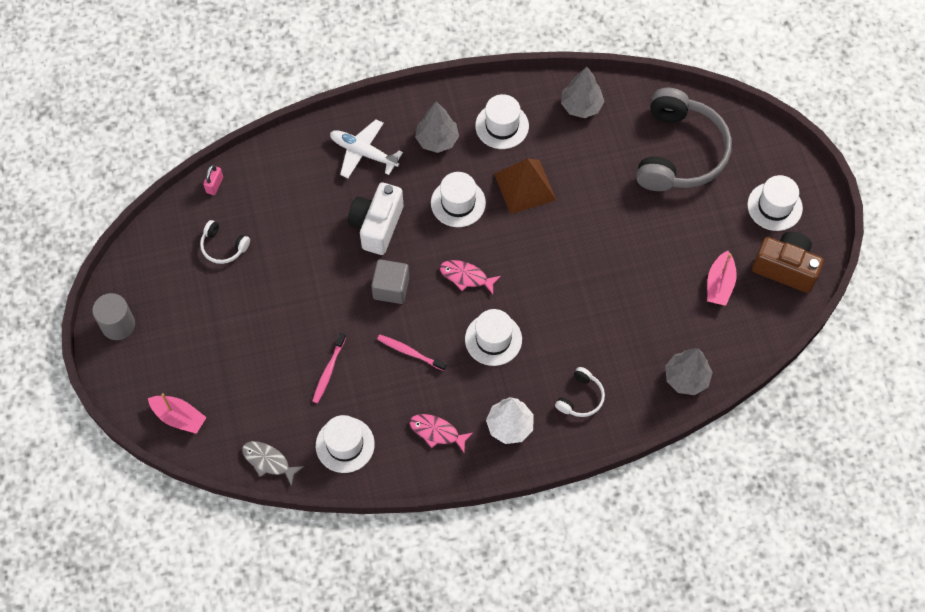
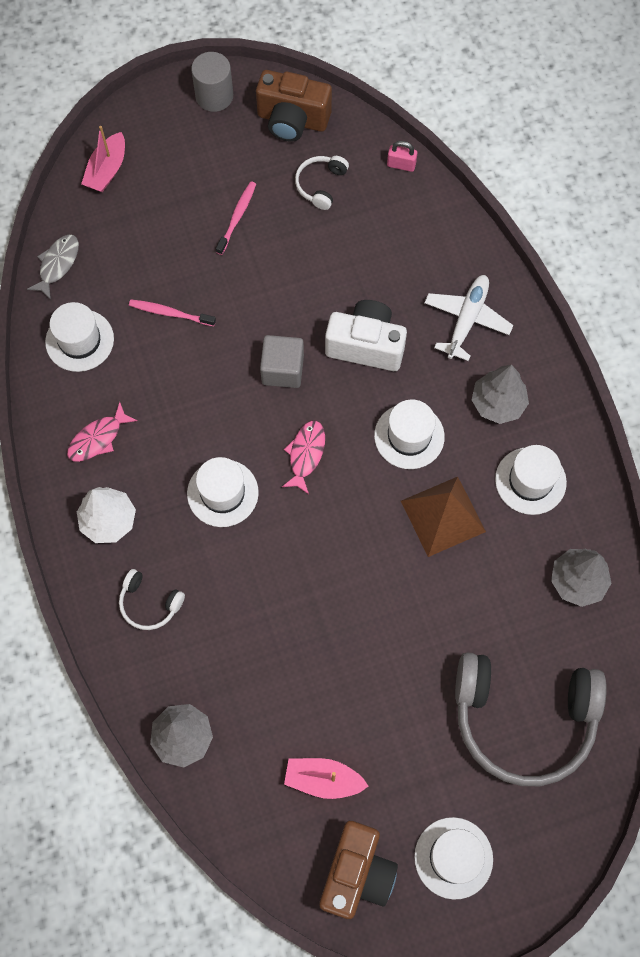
camera: 85 degrees right, 5 degrees up
pink toothbrush [377,335,446,371] -> pink toothbrush moved to [216,181,256,255]
pink fish [409,414,473,452] -> pink fish turned 150 degrees counterclockwise [67,402,138,462]
none -> brown camera [256,70,332,142]

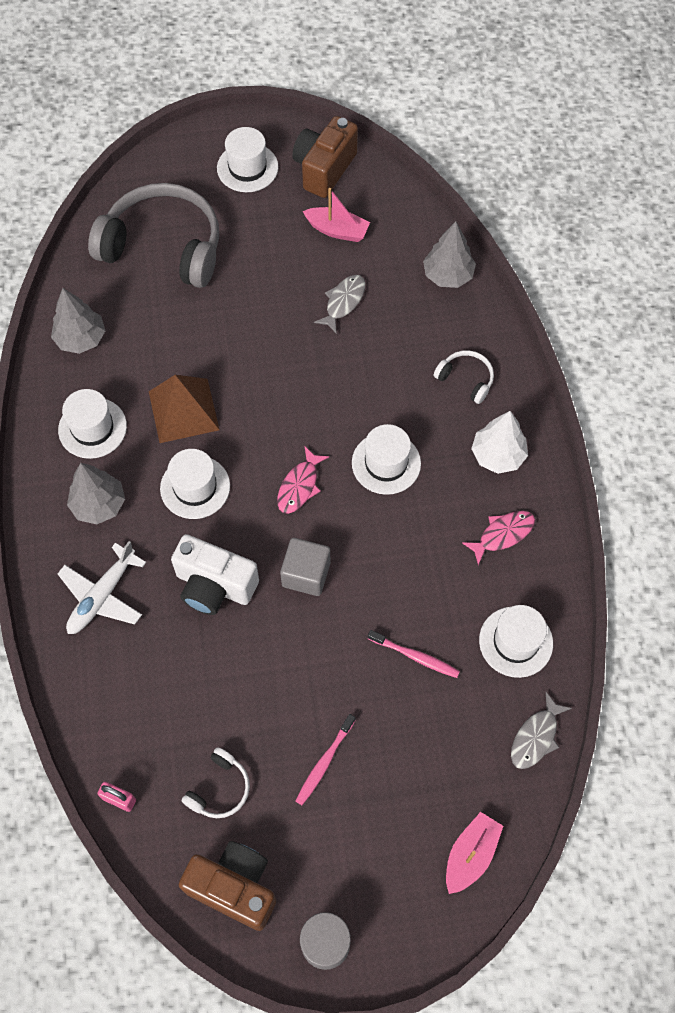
camera: 170 degrees left, 5 degrees down
none -> grey fish [314,275,365,334]

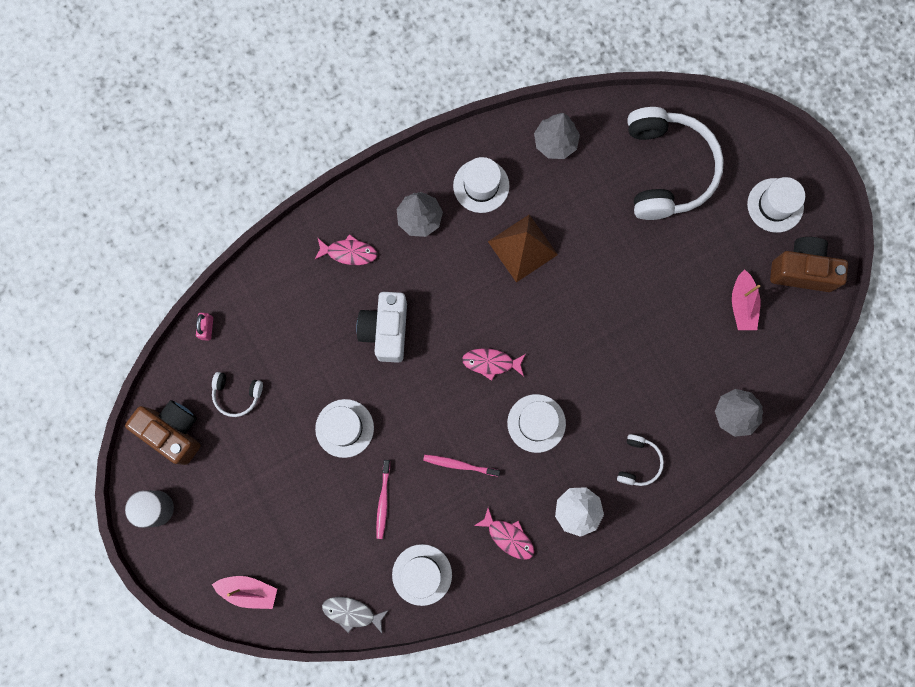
camera: 70 degrees right, 15 degrees up
white plane [58,541,146,634] -> pink fish [314,234,377,265]
grey headphones [88,183,219,288] -> white headphones [627,107,724,220]
white hat [160,449,230,519] -> white hat moved to [315,399,374,458]
brown camera [179,841,276,931] -> brown camera turned 60 degrees counterclockwise [125,400,201,465]
grey cube [280,538,330,596] -> none
pink toothbrush [296,714,356,805] -> pink toothbrush moved to [423,455,500,477]
grey fish [314,275,365,334] -> none

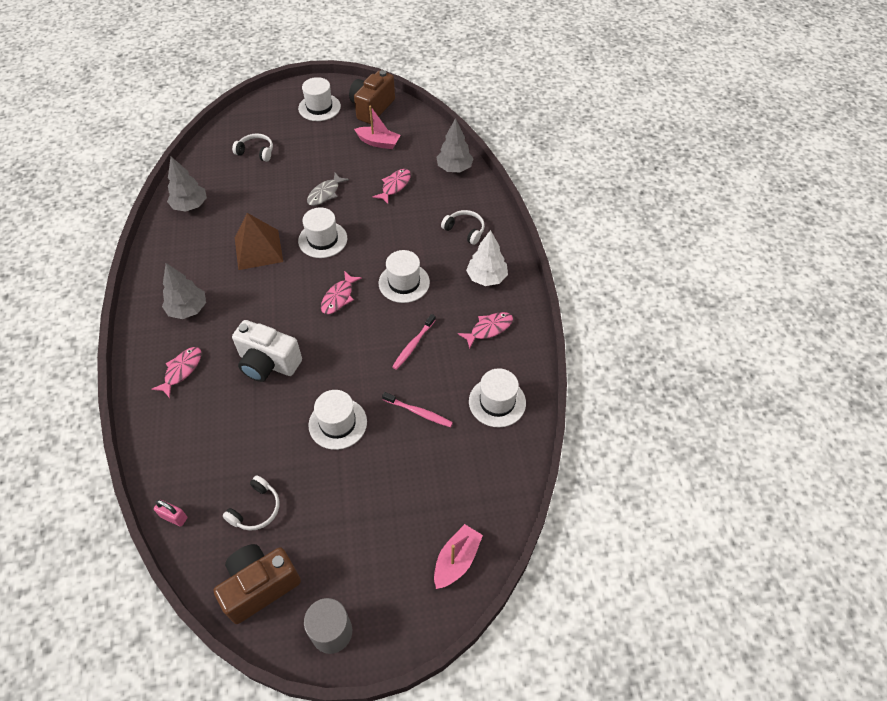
camera: 70 degrees left, 25 degrees down
grey fish [322,597,388,633] -> grey fish moved to [307,173,349,206]
white hat [453,157,510,213] -> white hat moved to [298,207,347,258]
white headphones [627,107,724,220] -> white headphones [232,133,273,162], size x0.44
none -> pink fish [373,169,411,204]

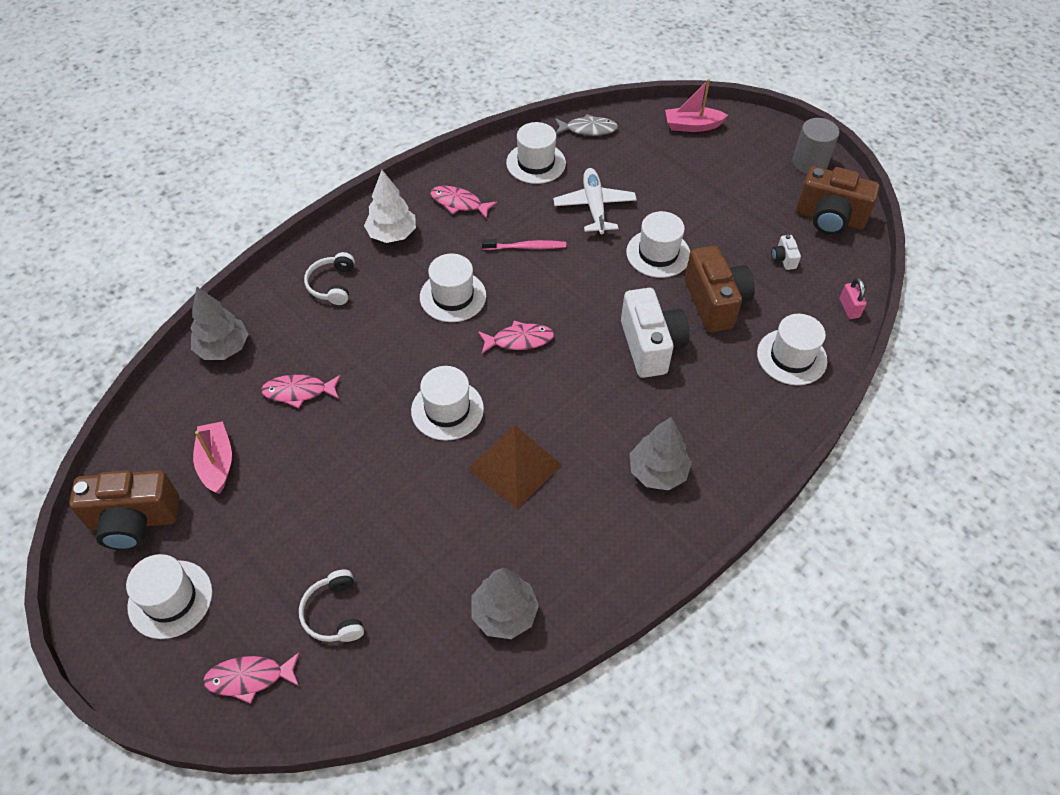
camera: 125 degrees left, 0 degrees up
pink fish [151,347,202,398] -> pink fish moved to [203,653,299,704]
white headphones [223,475,280,531] -> white camera [772,235,801,270]
grey fish [307,173,349,206] -> grey fish moved to [555,114,618,136]
pink toothbrush [382,392,453,427] -> white plane [553,168,637,234]
none -> brown camera [685,246,755,333]
none -> white hat [757,314,827,385]

